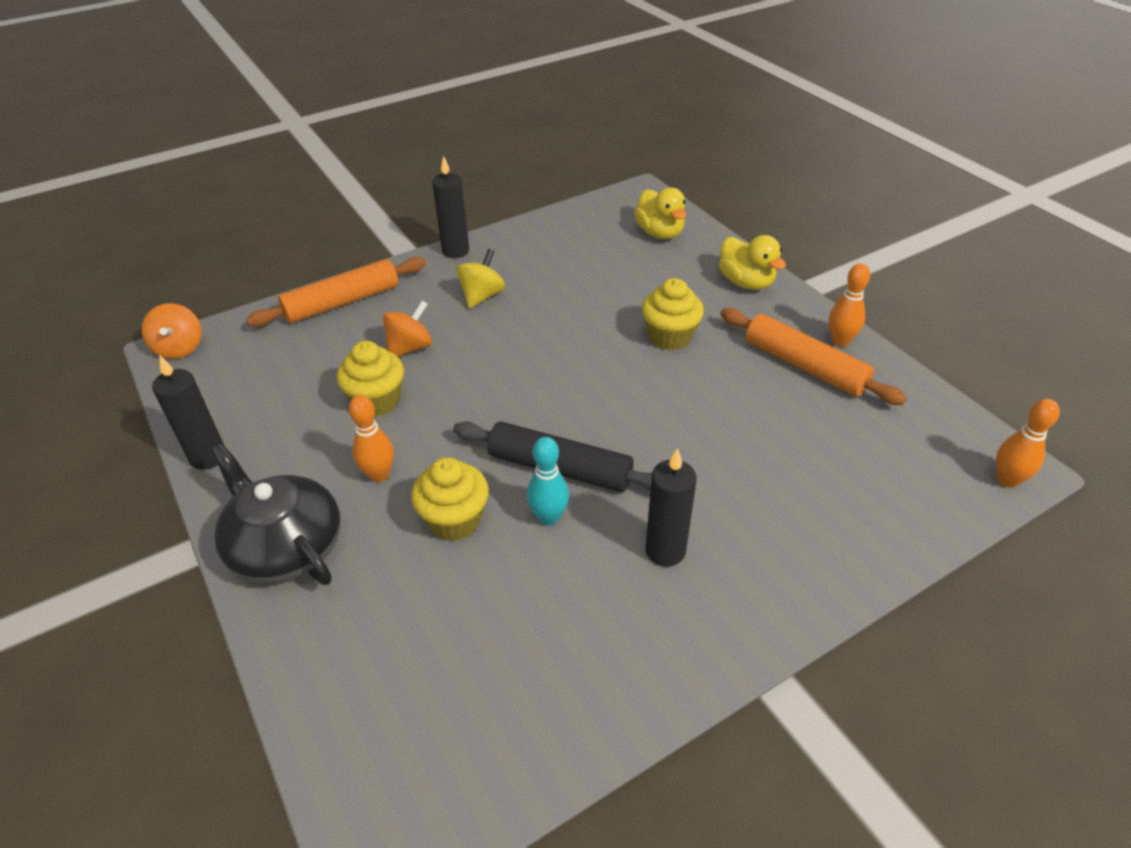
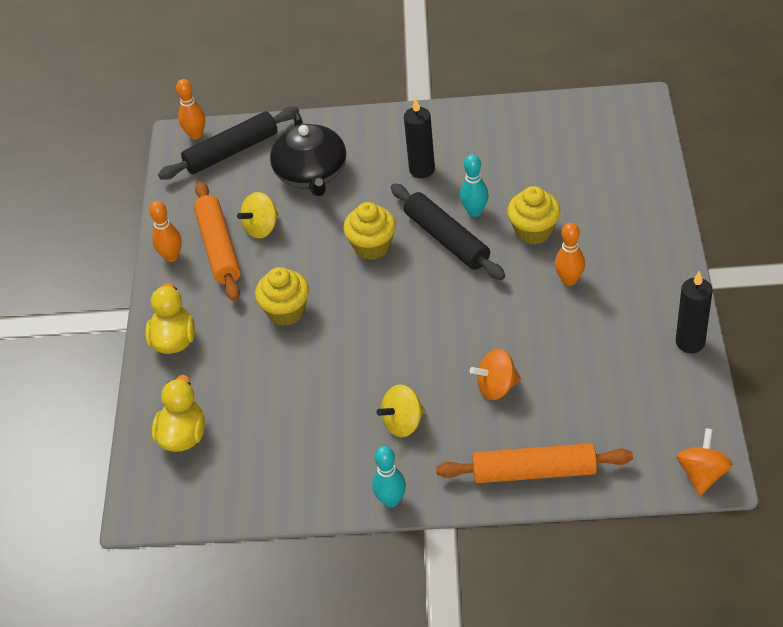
camera: 145 degrees left, 5 degrees up
black teapot [211,444,341,585] -> black teapot moved to [270,112,346,196]
yellow cupcake [337,341,404,417] -> yellow cupcake moved to [343,202,396,260]
black candle [432,156,469,258] -> turquoise bowling pin [372,446,406,507]
none -> black rolling pin [158,107,299,180]
none -> yellow spinning top [237,192,279,239]

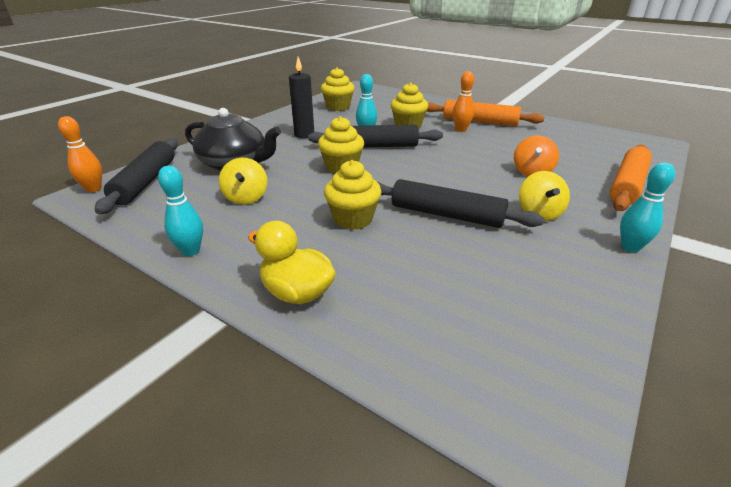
camera: 60 degrees left, 15 degrees down
orange bowling pin [149,201,182,262] -> turquoise bowling pin [158,166,203,256]
yellow duck [152,375,205,452] -> none
orange rolling pin [194,181,241,301] -> orange rolling pin moved to [427,100,544,126]
black candle [676,271,713,353] -> none
orange spinning top [677,428,733,495] -> none
none -> yellow cupcake [321,67,354,111]
none -> black rolling pin [376,179,544,228]

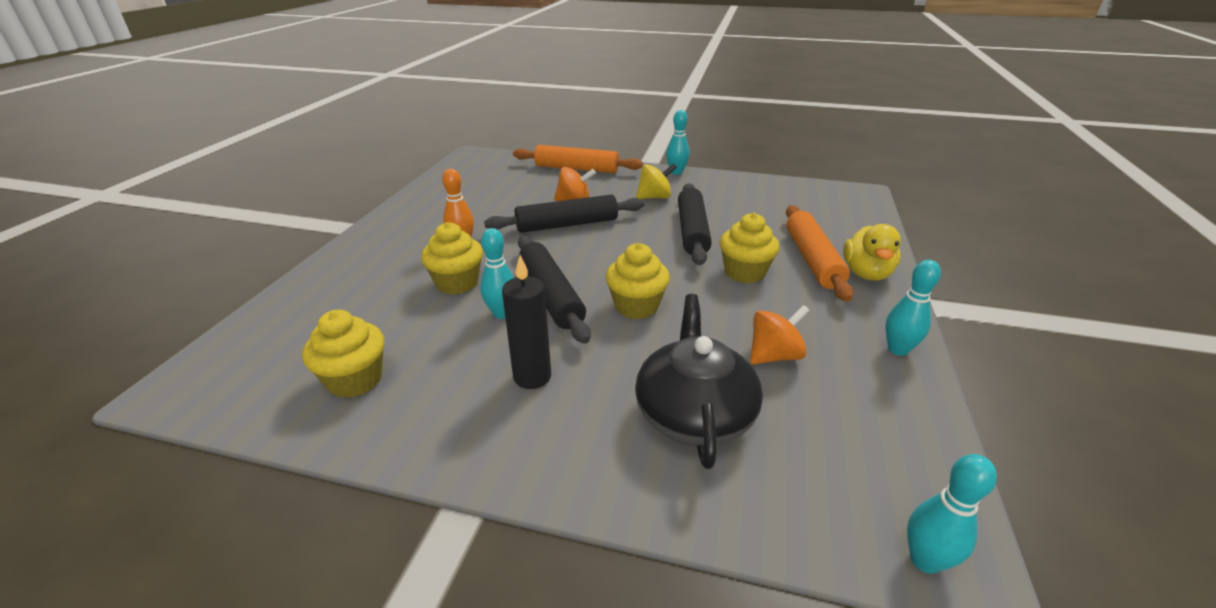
camera: 110 degrees left, 0 degrees up
orange bowling pin [58,116,102,192] -> turquoise bowling pin [907,454,997,574]
black rolling pin [95,138,178,214] -> black rolling pin moved to [484,195,644,233]
yellow spinning top [219,158,267,205] -> orange spinning top [750,305,810,364]
orange rolling pin [427,100,544,126] -> orange rolling pin moved to [786,205,853,302]

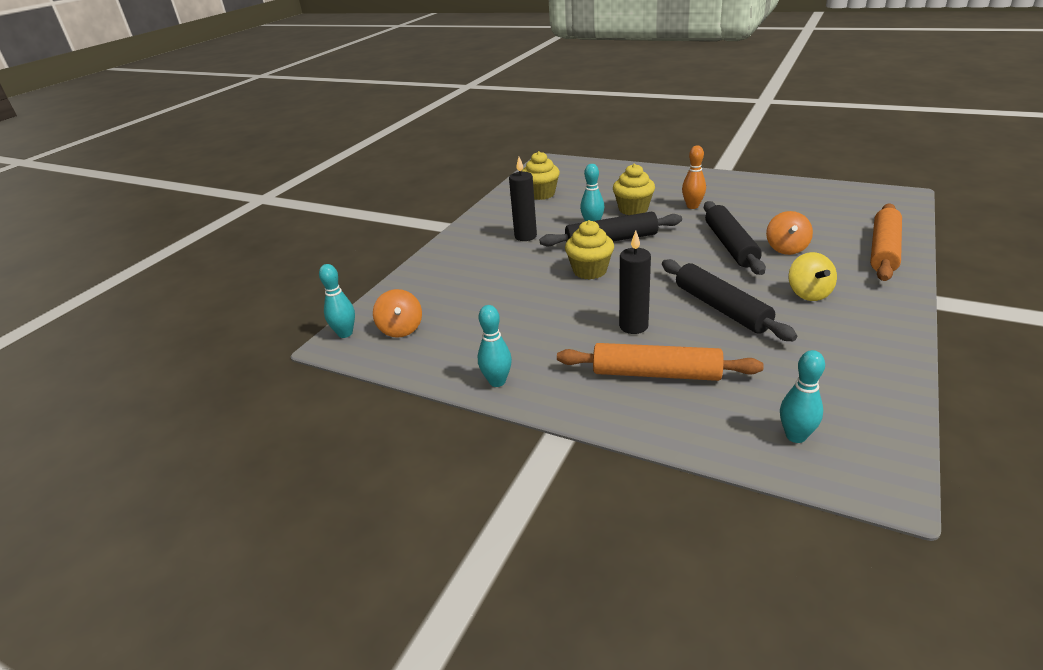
camera: 105 degrees right, 0 degrees up
black teapot [635,294,763,469] -> none
turquoise bowling pin [666,110,690,175] -> turquoise bowling pin moved to [780,350,825,443]
black rolling pin [678,183,712,265] -> black rolling pin turned 45 degrees clockwise [662,259,797,341]
yellow cupcake [720,213,779,283] -> black candle [619,231,651,334]
orange spinning top [750,305,810,364] -> orange spinning top moved to [373,289,422,338]
yellow duck [843,224,901,280] -> none

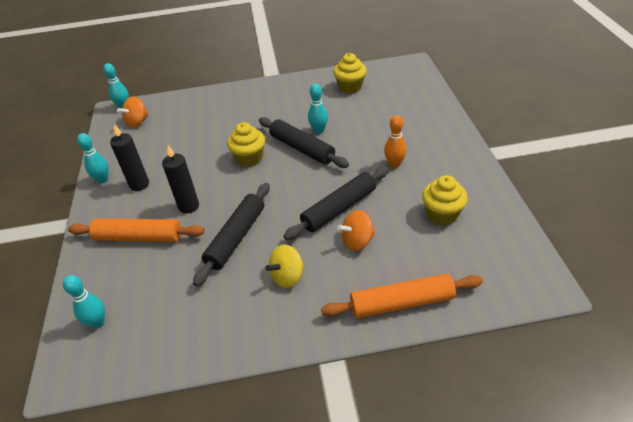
camera: 55 degrees right, 10 degrees up
black candle [509,157,537,241] -> black candle moved to [110,124,149,191]
orange rolling pin [557,343,764,381] -> orange rolling pin turned 60 degrees counterclockwise [68,219,205,242]
yellow cupcake [613,164,655,215] -> yellow cupcake moved to [422,175,468,225]

